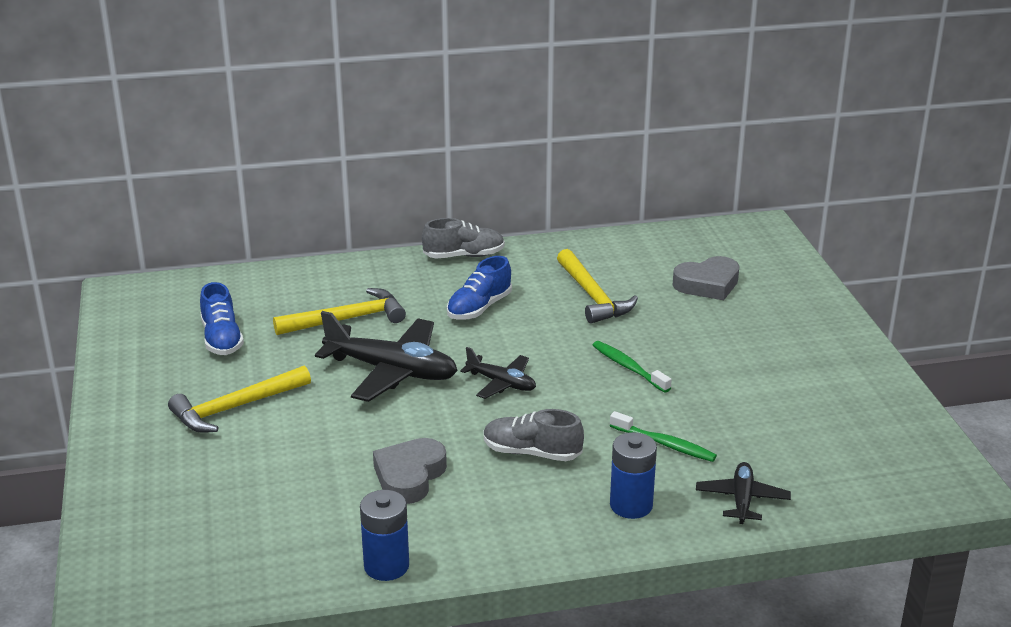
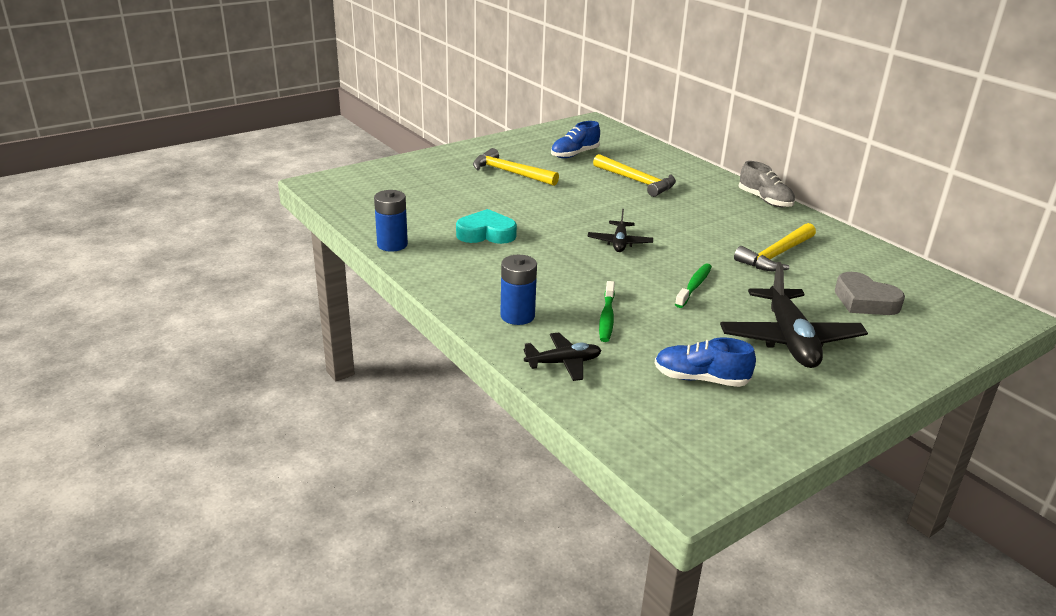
camera: 65 degrees right, 0 degrees up
black plane [315,311,458,402] -> black plane moved to [720,262,868,368]
grey heart [373,438,447,504] -> turquoise heart [456,209,517,244]
blue shoe [447,256,512,320] -> blue shoe moved to [655,337,756,387]
grey shoe [484,409,584,461] -> none

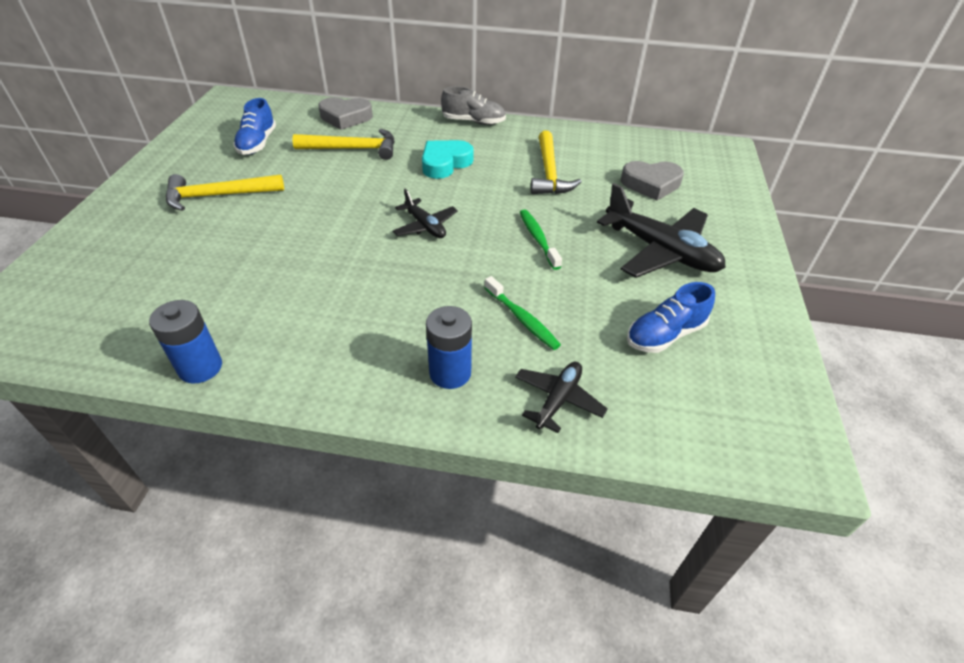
camera: 45 degrees left, 15 degrees up
turquoise heart [456,209,517,244] -> turquoise heart moved to [422,140,474,179]
none -> grey heart [318,97,373,130]

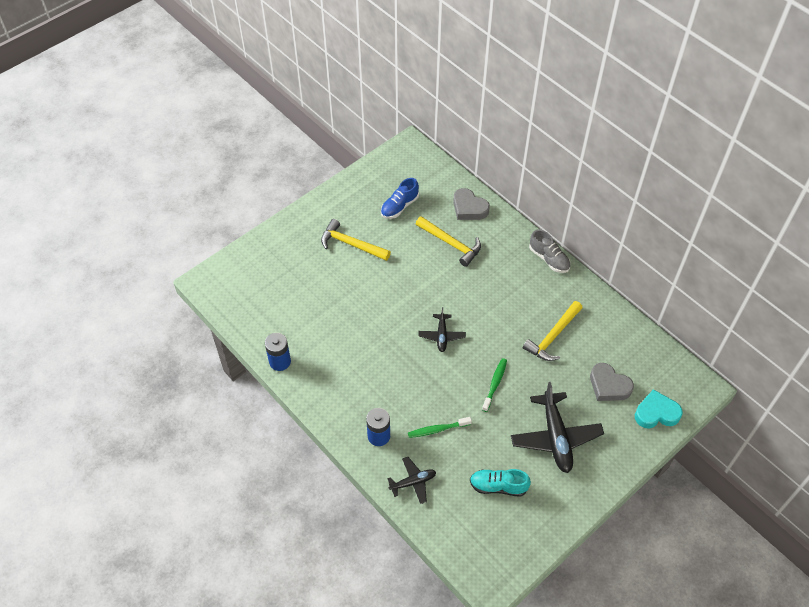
camera: 40 degrees right, 10 degrees up
turquoise heart [422,140,474,179] -> turquoise heart moved to [635,389,683,429]
green toothbrush [484,276,561,350] -> green toothbrush turned 75 degrees clockwise [408,417,472,438]
blue shoe [627,282,715,353] -> turquoise shoe [470,469,531,497]

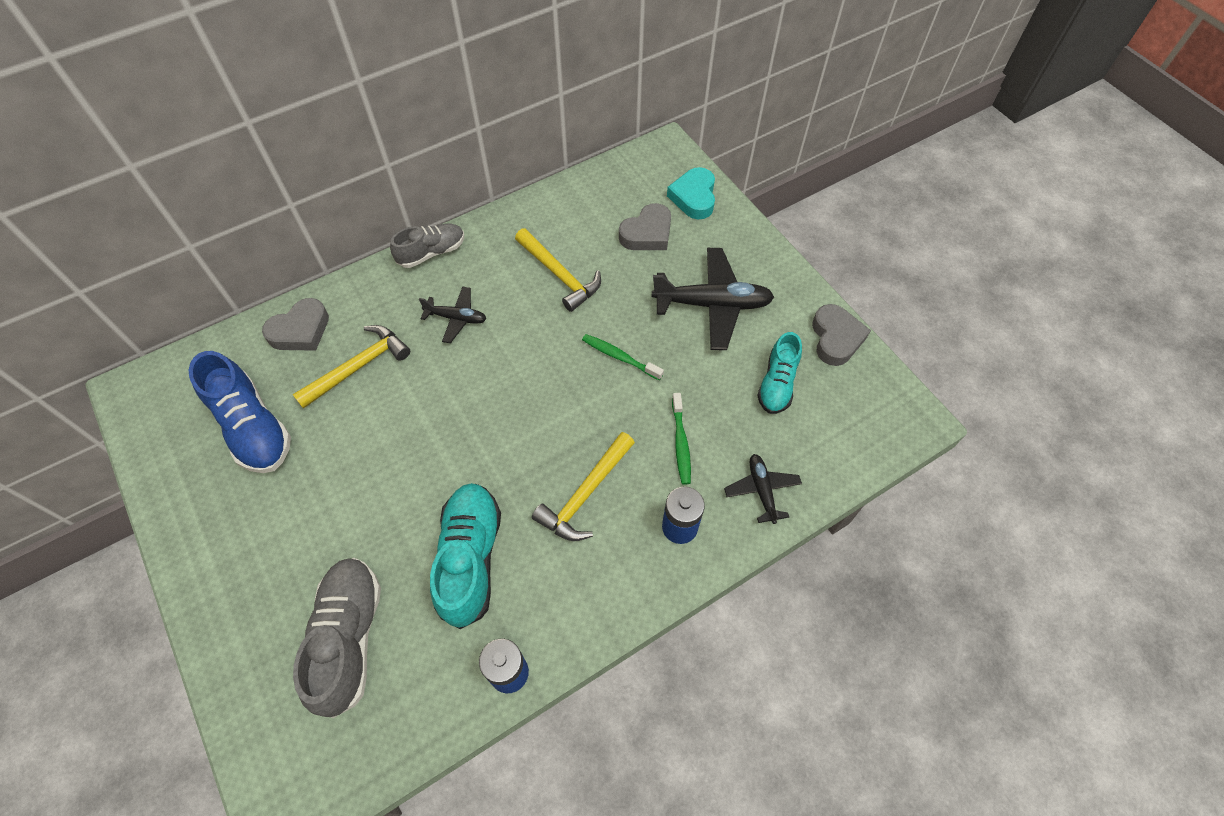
camera: 80 degrees left, 5 degrees up
yellow hammer [321,219,391,261] -> yellow hammer moved to [532,432,635,541]
blue shoe [381,178,419,219] -> blue shoe [188,351,291,473], size x1.56
black plane [418,307,466,352] -> black plane moved to [419,286,486,343]
none -> grey shoe [293,558,381,718]
none -> turquoise shoe [430,483,501,629]
none -> grey heart [812,304,871,366]

